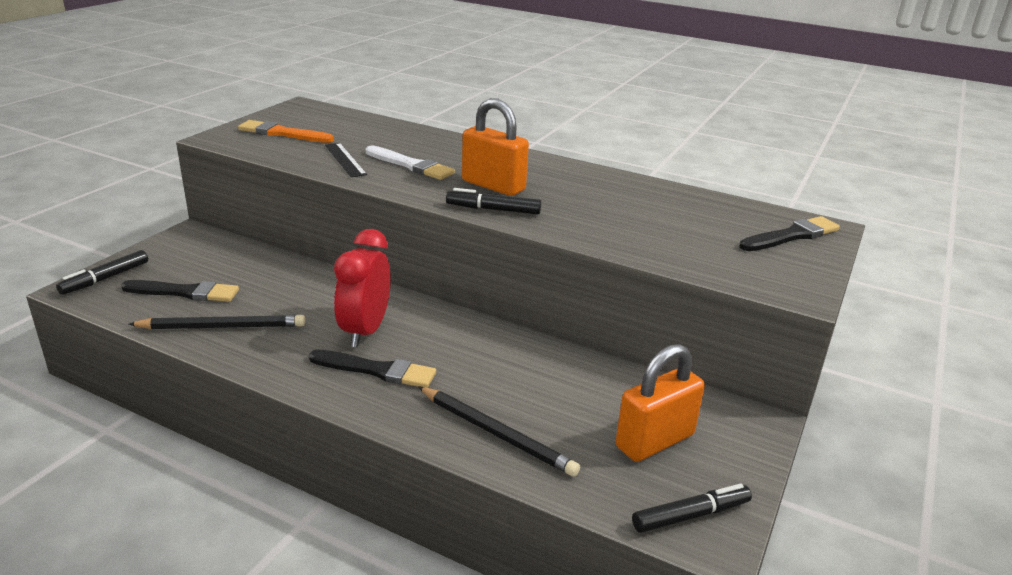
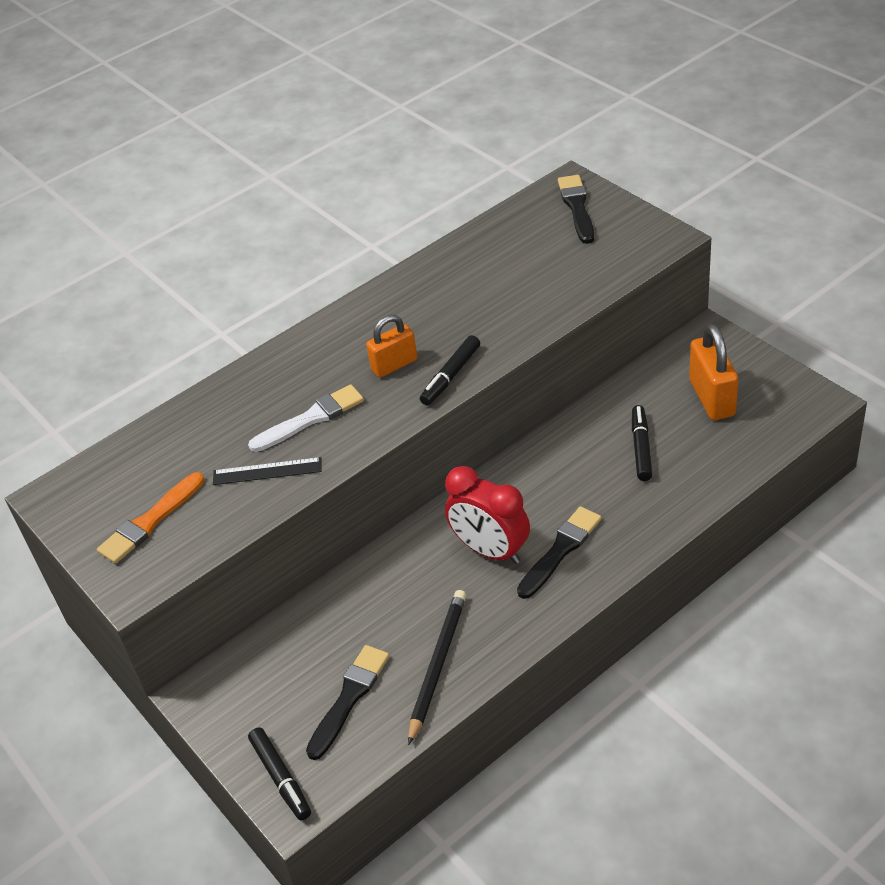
camera: 60 degrees left, 15 degrees up
black pencil [418,386,580,477] -> none
orange padlock [462,98,529,196] -> orange padlock [366,315,417,378], size x0.66
black marker [632,483,752,533] -> black marker moved to [632,405,653,481]

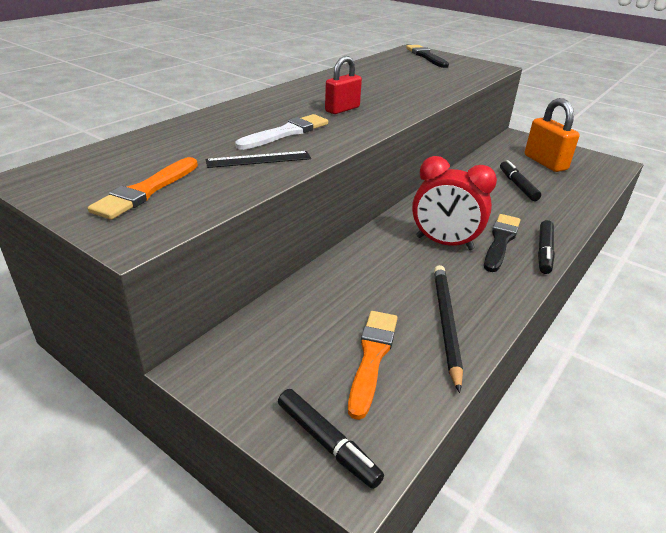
camera: 20 degrees left, 10 degrees down
black brush [306,645,389,760] -> orange brush [348,311,397,420]
orange padlock [366,315,417,378] -> red padlock [325,56,362,114]
black marker [420,335,480,406] -> black marker moved to [538,220,555,274]

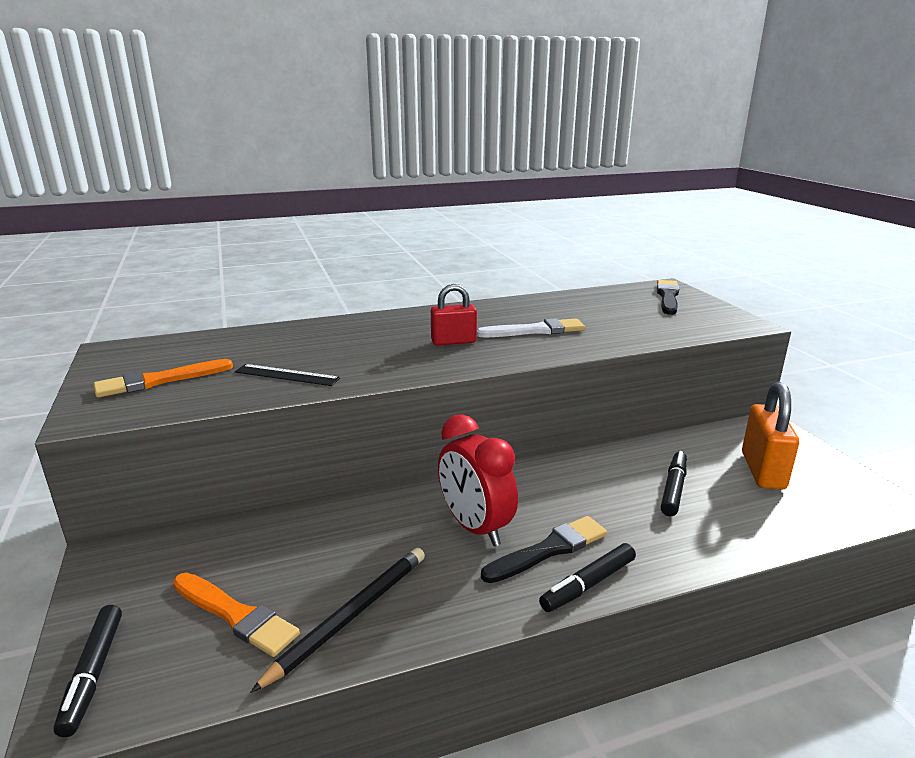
camera: 35 degrees right, 10 degrees down
white brush [235,114,328,150] -> white brush moved to [477,318,585,337]
orange brush [348,311,397,420] -> orange brush turned 75 degrees clockwise [173,573,300,657]

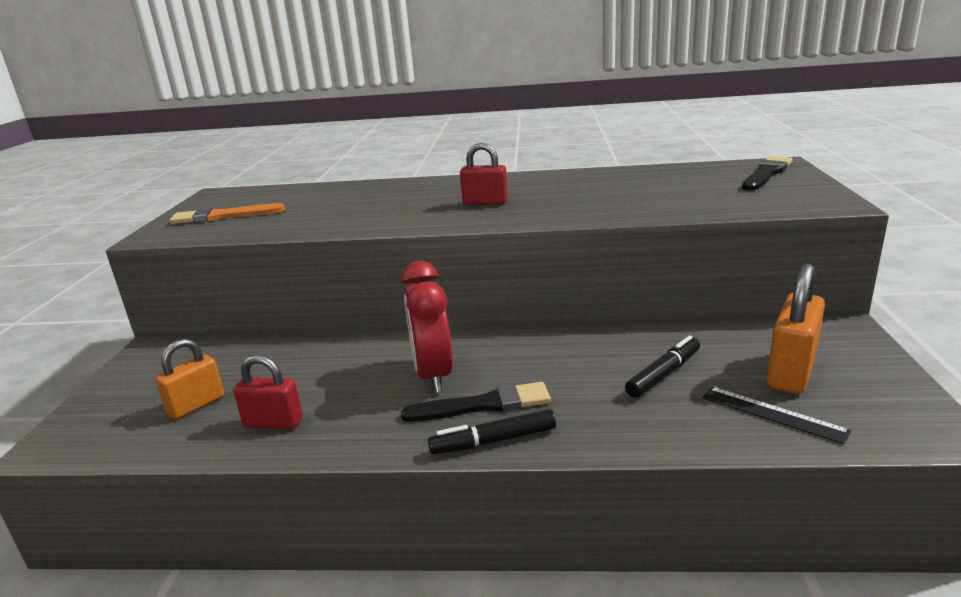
camera: 25 degrees right, 0 degrees up
black marker [53,605,122,737] -> none
orange brush [173,573,300,657] -> orange padlock [155,339,224,419]
black ruler [235,364,341,386] -> black ruler moved to [703,387,851,444]
black pencil [250,548,425,693] -> red padlock [233,355,303,429]
white brush [477,318,585,337] -> none

